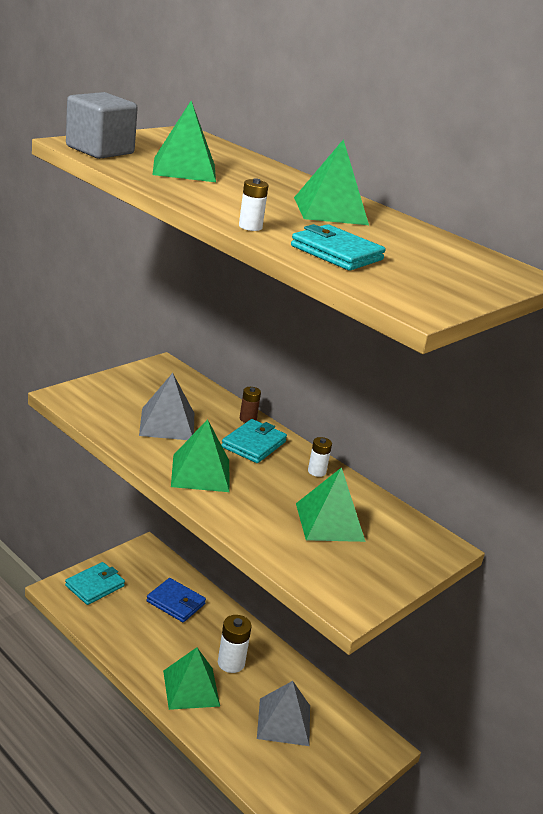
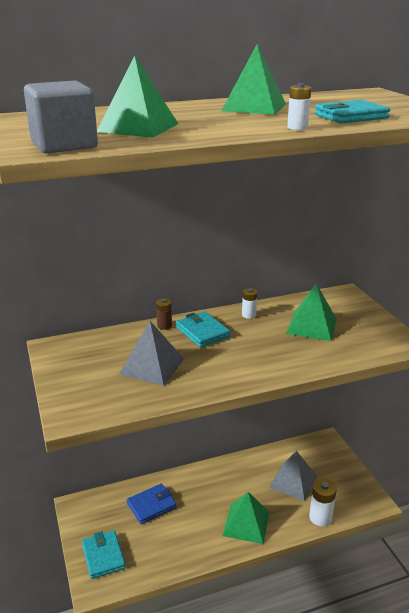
camera: 60 degrees left, 0 degrees up
green pyramid [171,419,230,492] -> none
white battery [218,615,252,673] -> white battery moved to [309,479,337,526]

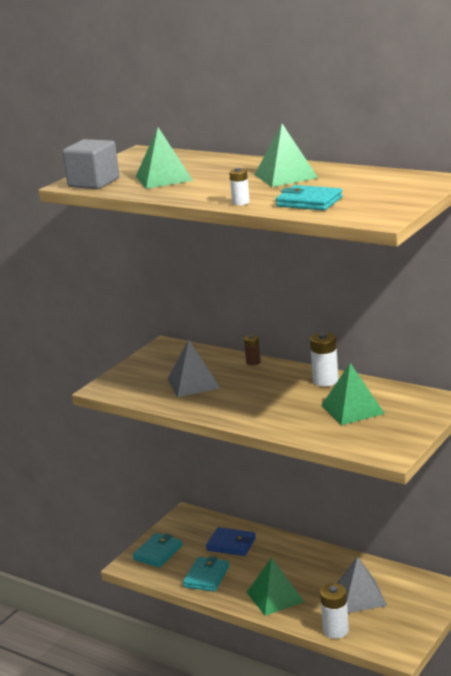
camera: 55 degrees right, 5 degrees down
turquoise wallet [176,312,230,347] -> turquoise wallet moved to [183,556,229,592]
white battery [242,288,257,319] -> white battery [310,332,338,387], size x1.68

